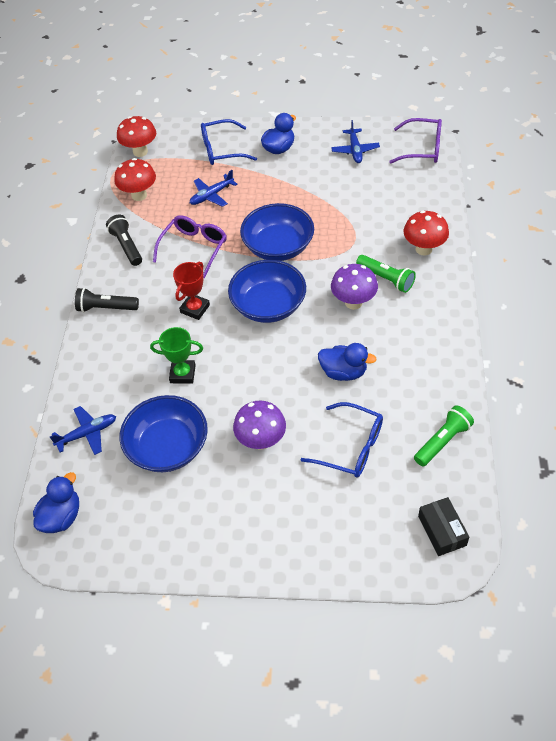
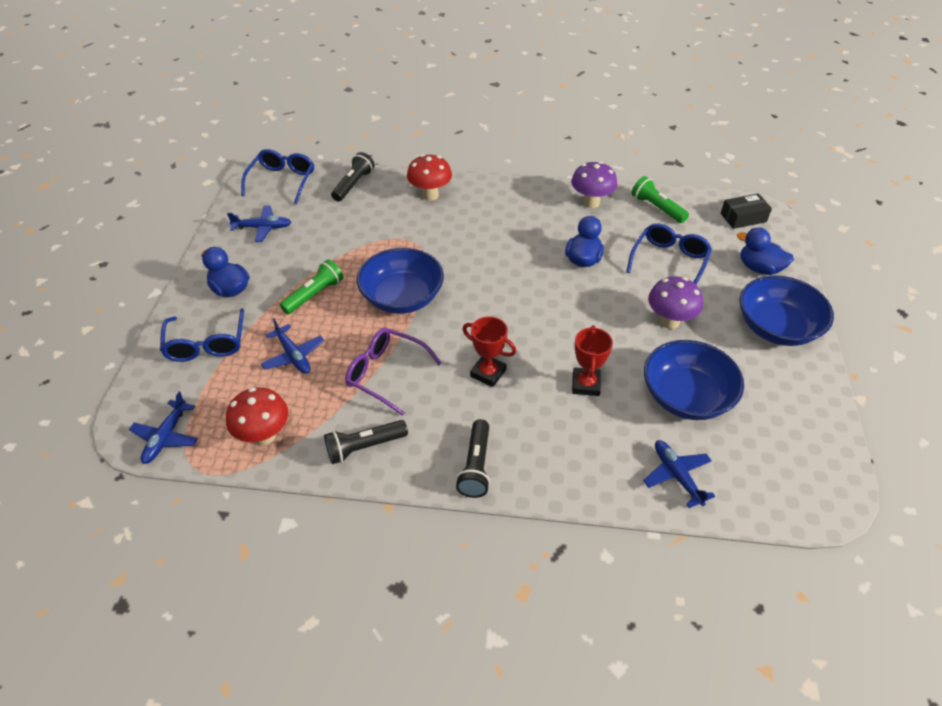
camera: 90 degrees left, 5 degrees down
blue duck [33,472,79,533] -> blue duck moved to [737,228,794,275]
red mushroom [117,116,156,157] -> blue plane [129,391,198,464]
green trophy [150,327,203,384] -> red trophy [572,325,613,396]
blue bowl [228,260,306,323] -> blue bowl moved to [740,276,834,346]
purple mushroom [331,264,378,310] -> purple mushroom moved to [571,161,617,208]
green flashlight [356,255,416,293] -> green flashlight moved to [280,259,343,314]
purple glasses [389,118,442,164] -> blue glasses [241,149,314,204]
none -> black flashlight [331,152,375,201]

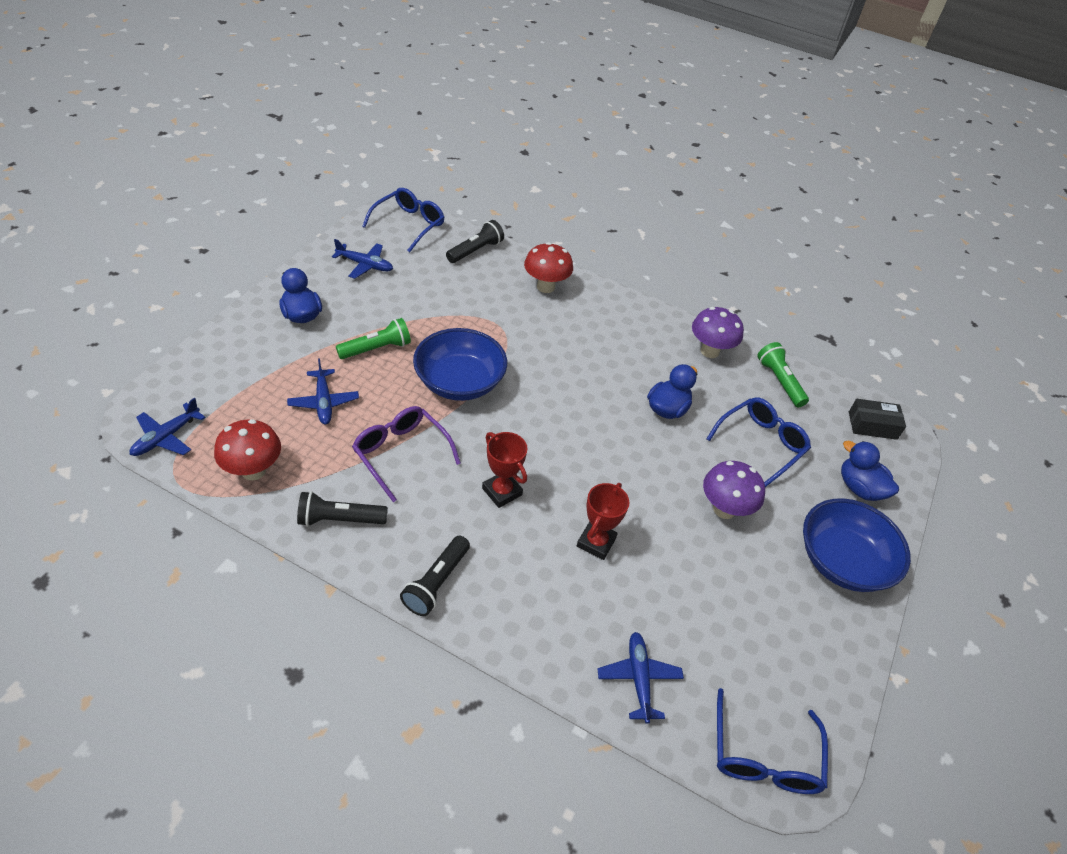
camera: 15 degrees right, 0 degrees up
blue glasses [160,308,244,362] -> blue glasses moved to [717,688,828,794]
blue bowl [644,340,744,420] -> none

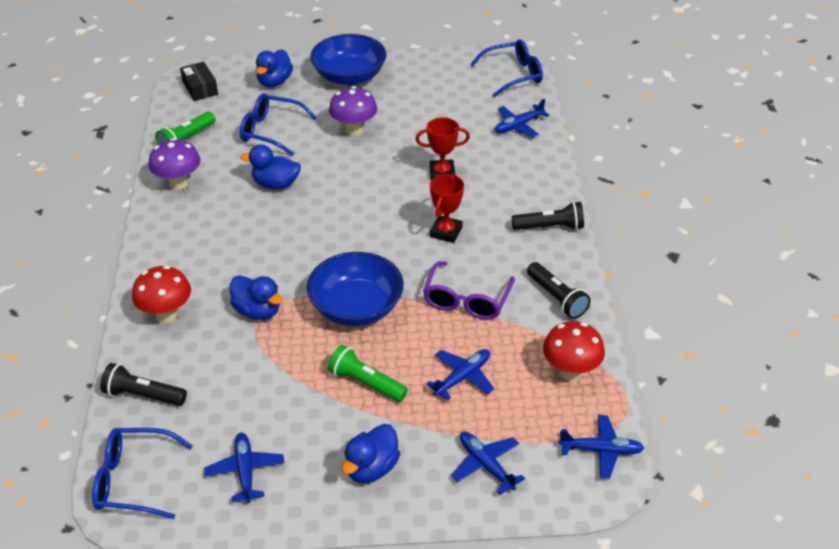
camera: 115 degrees left, 5 degrees down
none -> blue duck [230,275,283,320]
none -> blue plane [451,431,525,495]

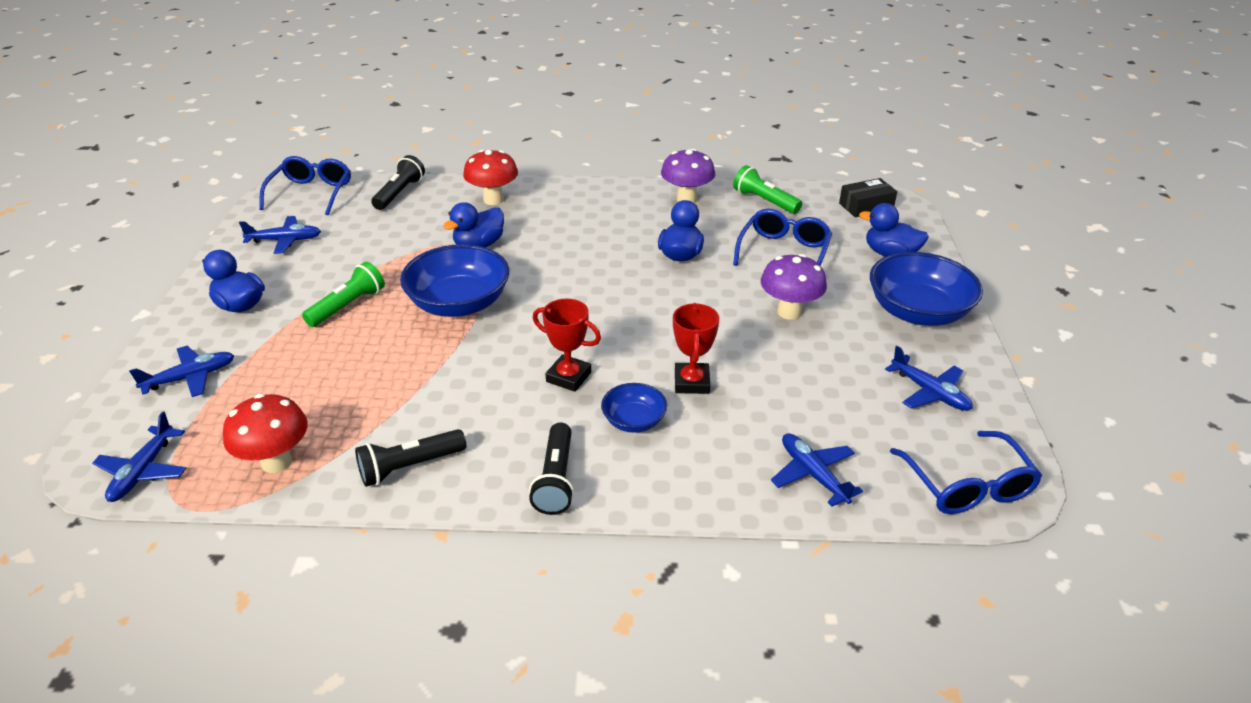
camera: 95 degrees right, 5 degrees down
purple glasses [423,261,515,320] -> none
blue plane [426,349,494,401] -> blue plane moved to [885,346,973,411]
none -> blue bowl [601,383,667,433]

